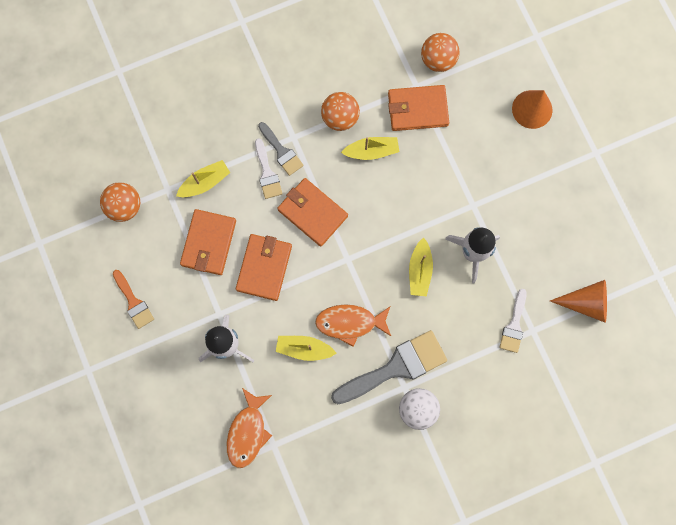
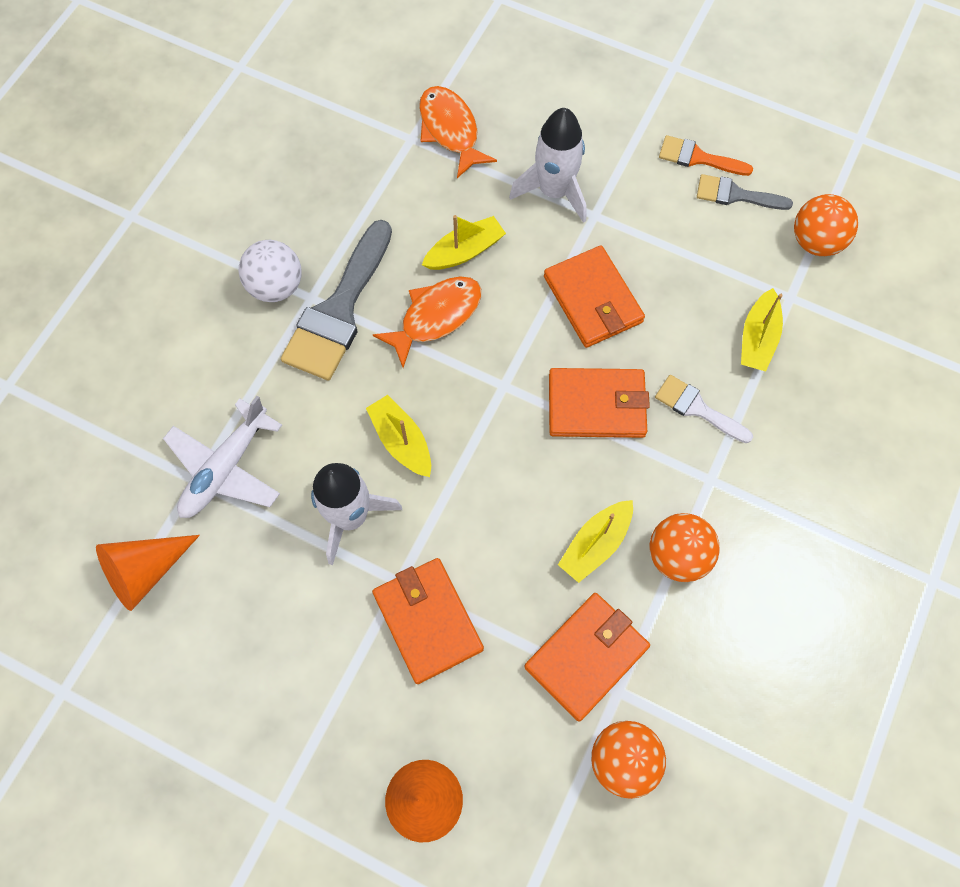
camera: 140 degrees right, 10 degrees down
orange wallet [180,209,236,275] -> orange wallet moved to [372,558,484,684]
grey brush [258,122,304,176] -> grey brush moved to [697,174,793,210]
white brush [499,289,527,353] -> white plane [163,396,282,518]

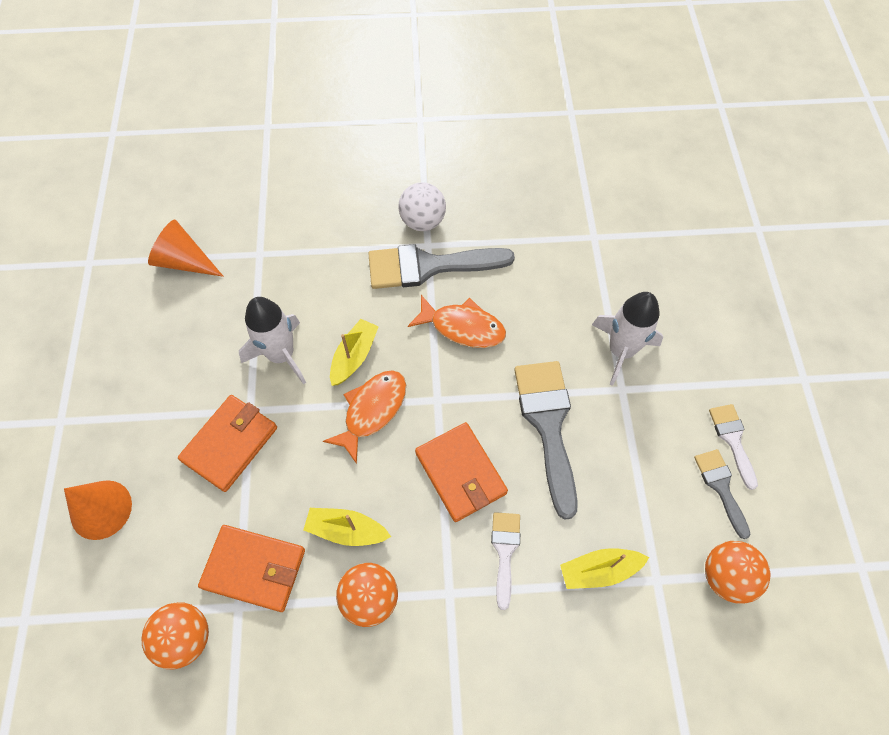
camera: 60 degrees right, 5 degrees down
white plane [163,396,282,518] -> none
orange fish [419,86,497,178] -> orange fish moved to [323,370,406,464]
yellow boat [422,215,506,270] -> none
orange wallet [544,245,645,348] -> grey brush [515,361,578,520]
orange brush [659,135,753,176] -> white brush [709,404,758,490]

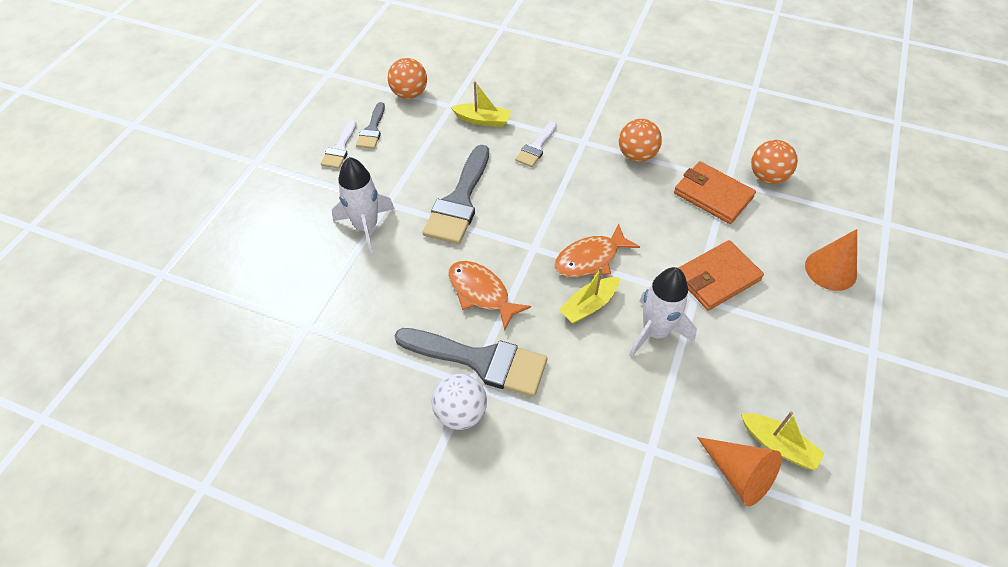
camera: 155 degrees left, 10 degrees down
yellow boat [303,508,391,546] -> yellow boat moved to [741,412,824,471]
orange wallet [415,422,508,522] -> none

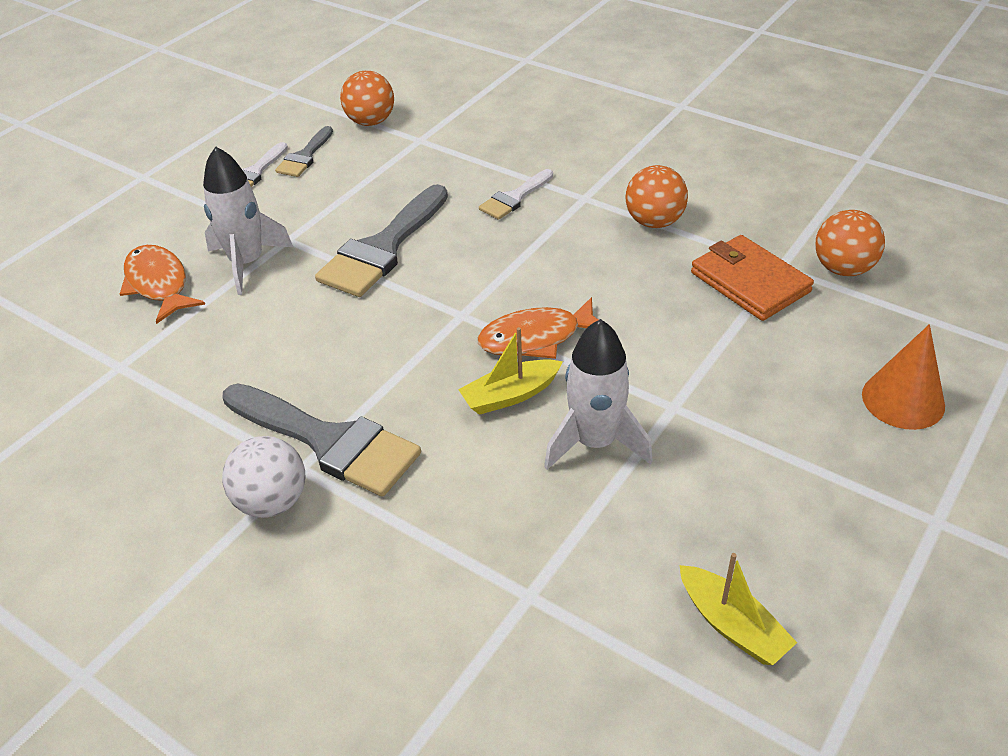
camera: 15 degrees right, 10 degrees down
orange fish [448,261,531,330] -> orange fish moved to [120,245,205,324]
yellow boat [451,81,511,127] -> none
orange wallet [678,240,764,310] -> none
orange cone [697,437,782,506] -> none

